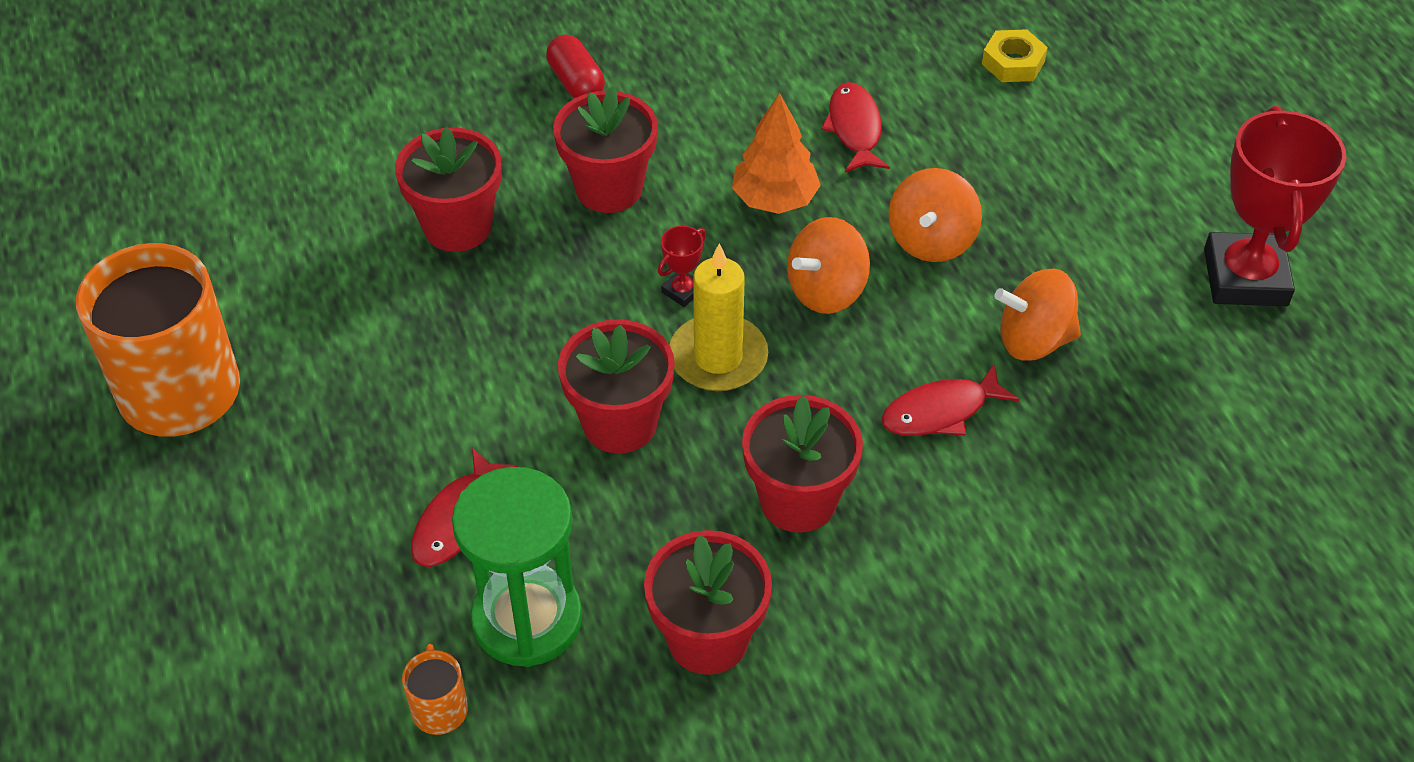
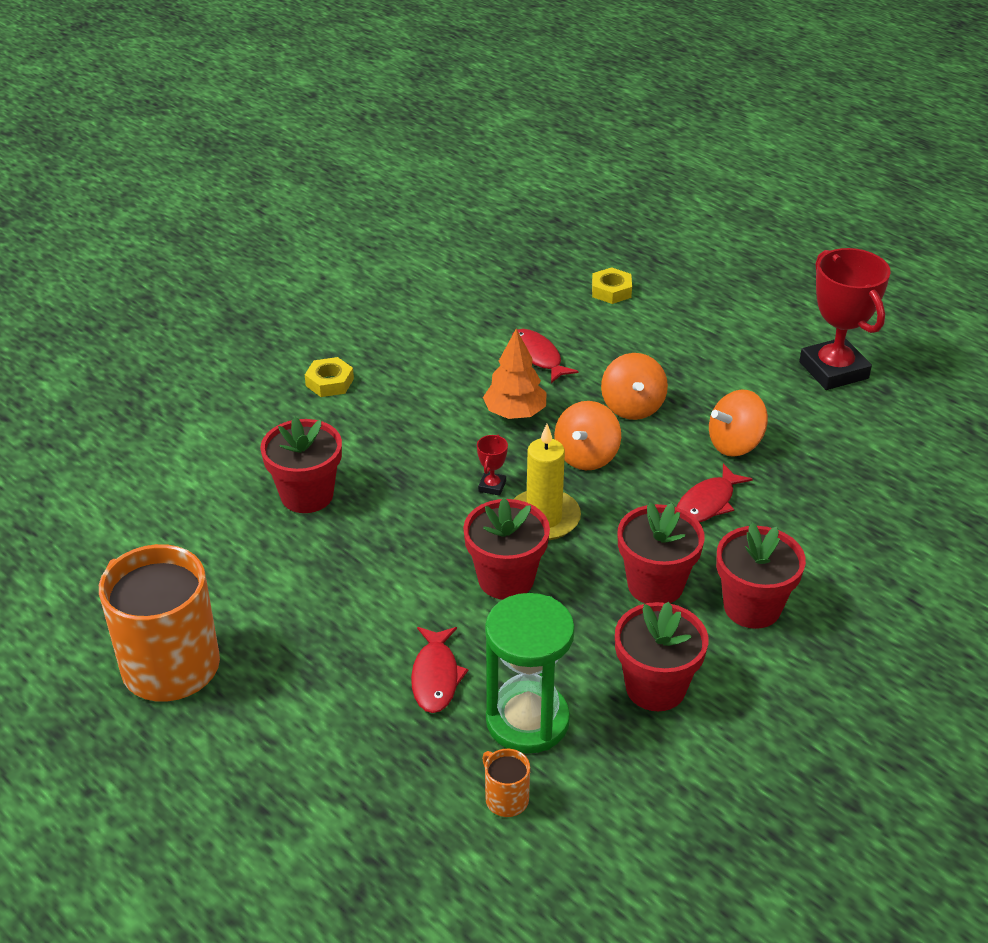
camera: 25 degrees left, 10 degrees down
red capsule [546,35,605,99] -> yellow nut [305,357,354,397]
red flower pot [553,86,658,213] -> red flower pot moved to [716,523,806,629]

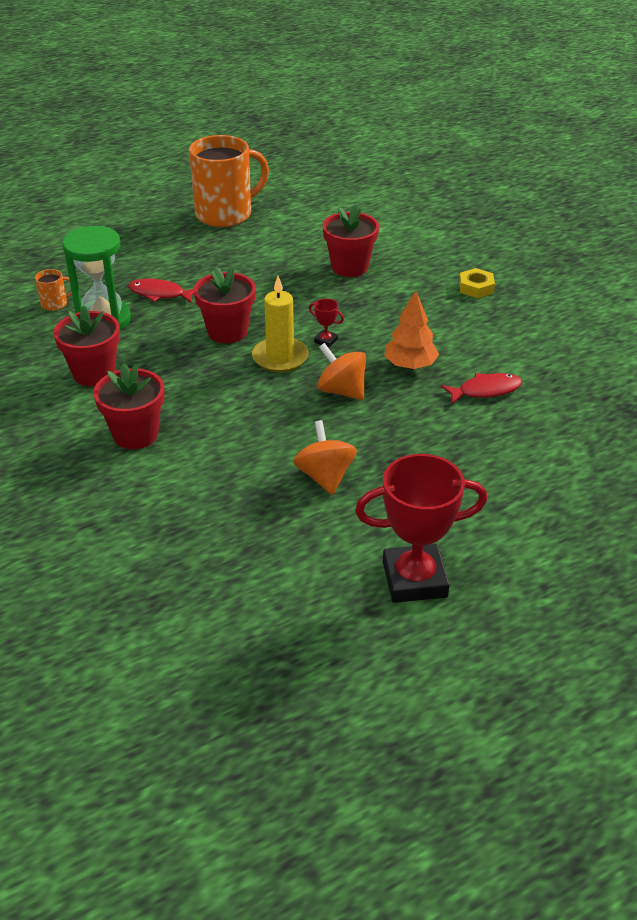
camera: 105 degrees right, 0 degrees up
yellow nut [592,267,632,304] -> none
orange spinning top [601,353,668,420] -> none
red flower pot [617,502,705,604] -> none
red fish [677,464,753,523] -> none

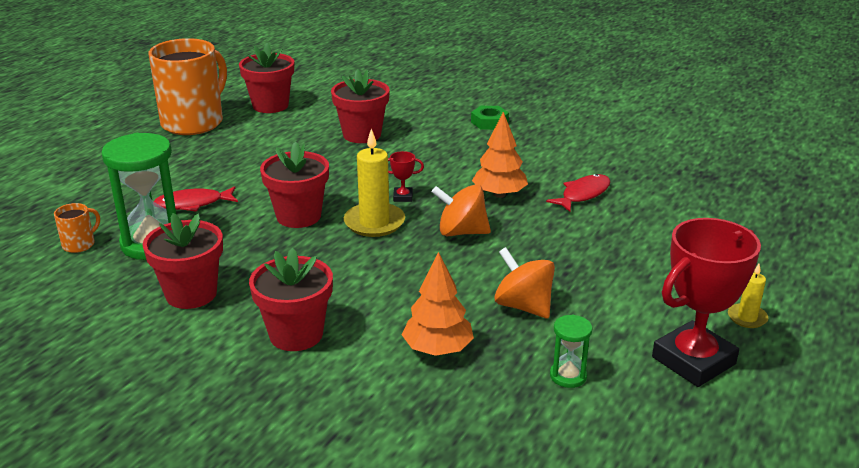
camera: 30 degrees left, 10 degrees down
yellow nut [459,268,495,298] -> green nut [471,106,509,130]
none -> red flower pot [239,43,294,113]
none -> orange tree [402,252,474,356]
none -> green hourglass [550,315,592,388]
none -> yellow candle [728,264,769,328]

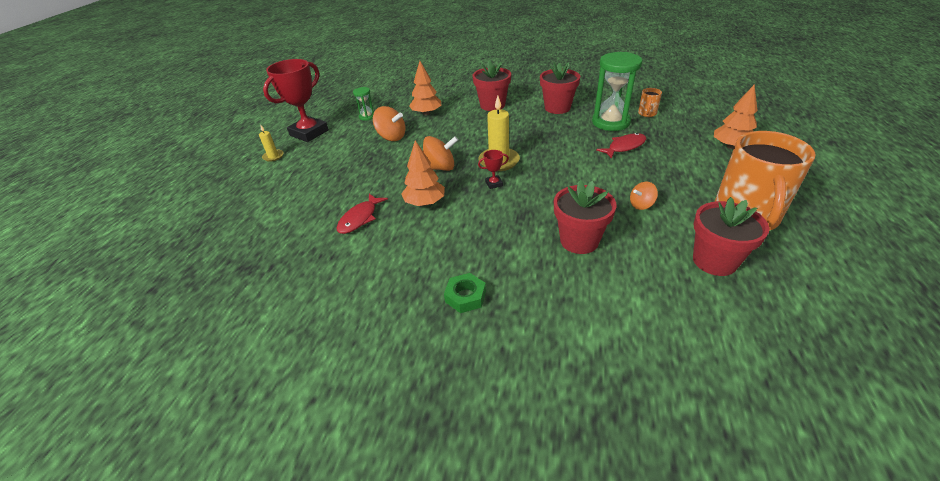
camera: 165 degrees right, 10 degrees up
red flower pot [260,141,329,228] -> none
none -> orange spinning top [630,182,658,210]
none -> orange tree [714,85,758,149]

